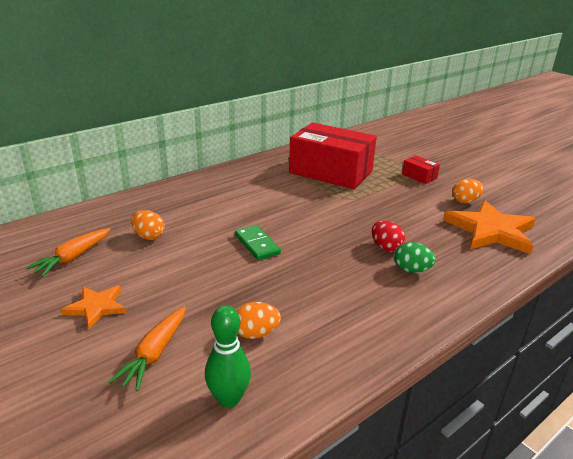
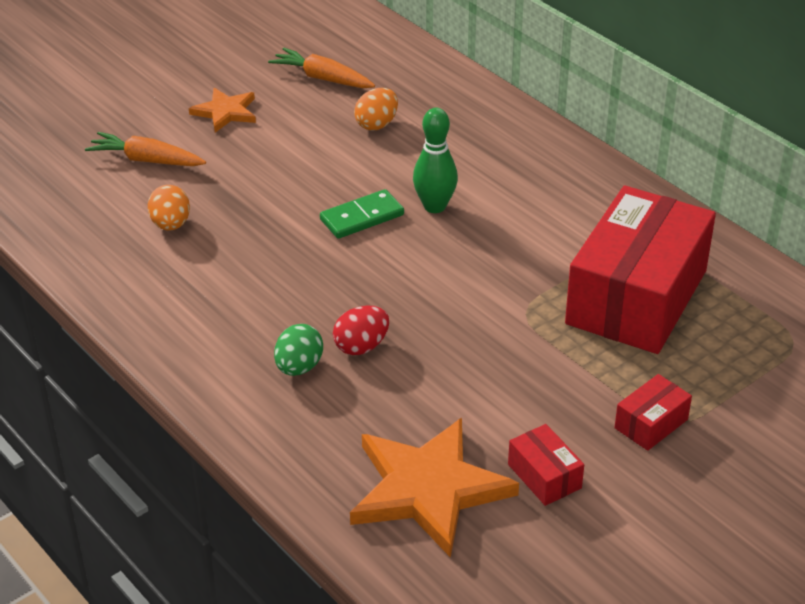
camera: 90 degrees right, 10 degrees up
green bowling pin [205,305,251,408] -> green bowling pin moved to [413,108,458,213]
orange egg [452,179,484,203] -> red box [508,424,584,506]

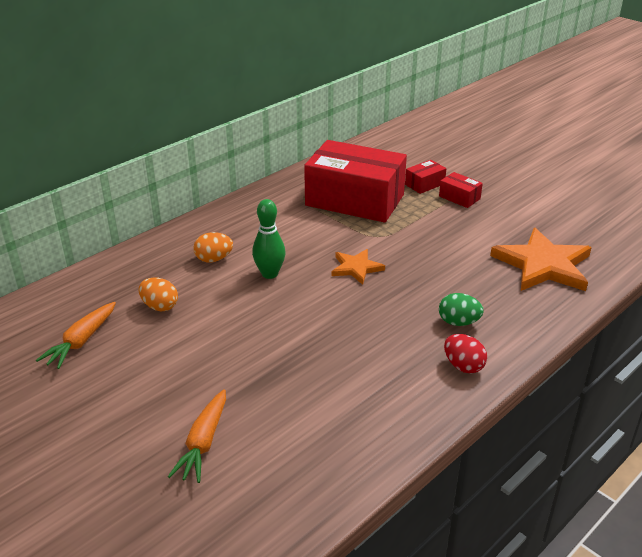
camera: 95 degrees left, 5 degrees down
orange egg [148,185,190,231] -> orange egg moved to [194,232,233,262]
orange star [189,88,256,133] -> orange star moved to [332,249,385,285]
green domino [320,189,404,239] -> none
red egg [333,306,389,355] -> red egg moved to [444,334,487,374]
red box [508,424,584,506] -> red box moved to [405,160,446,194]

